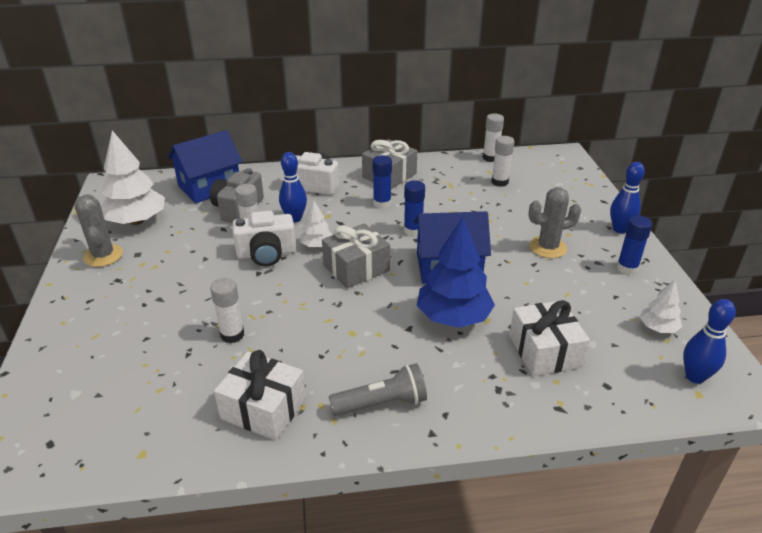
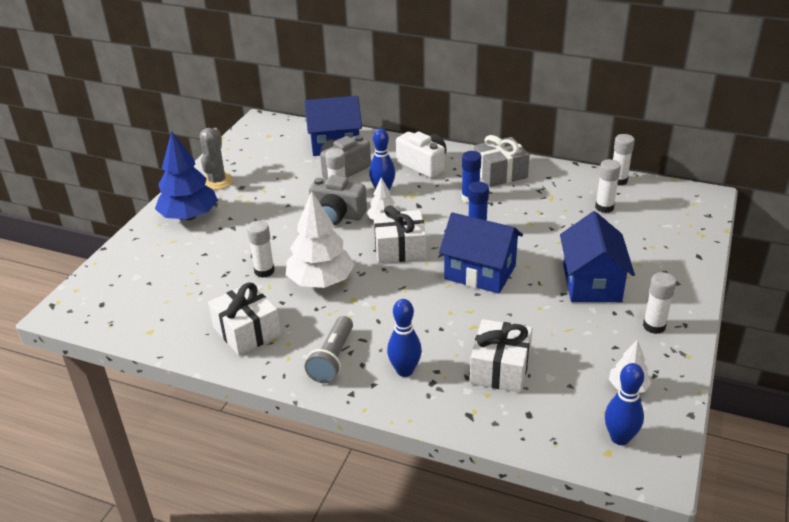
camera: 30 degrees right, 0 degrees up
white tree [101,130,165,225] -> white tree moved to [286,191,355,288]
white camera [232,211,296,267] -> grey camera [309,175,367,226]
grey gift [322,223,390,289] -> white gift [373,206,426,263]
grey flashlight [329,363,427,416] -> grey flashlight turned 90 degrees clockwise [305,316,353,383]
blue tree [417,217,495,328] -> blue tree moved to [155,131,218,220]
grey cactus [528,187,581,258] -> blue house [560,211,635,302]
blue bowling pin [610,162,645,233] -> blue bowling pin moved to [387,299,422,377]
blue glue stick [617,215,652,275] -> white glue stick [643,272,676,334]

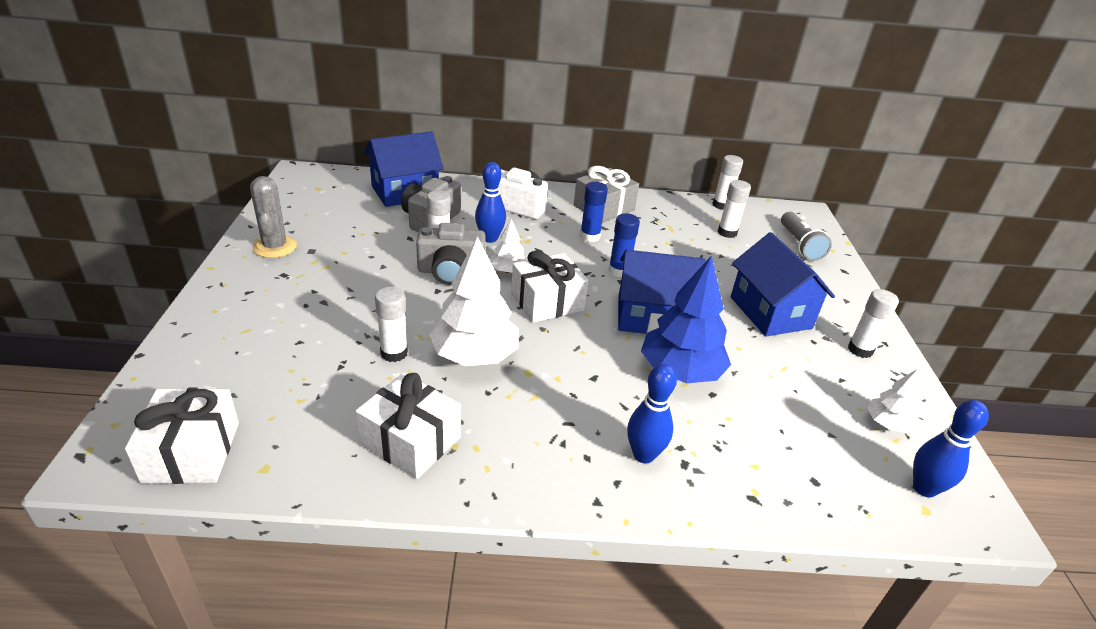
camera: 25 degrees left, 0 degrees up
blue tree [155,131,218,220] -> blue tree moved to [641,256,731,383]
grey flashlight [305,316,353,383] -> grey flashlight moved to [781,212,832,261]
white gift [470,319,532,393] -> white gift moved to [125,388,239,484]

